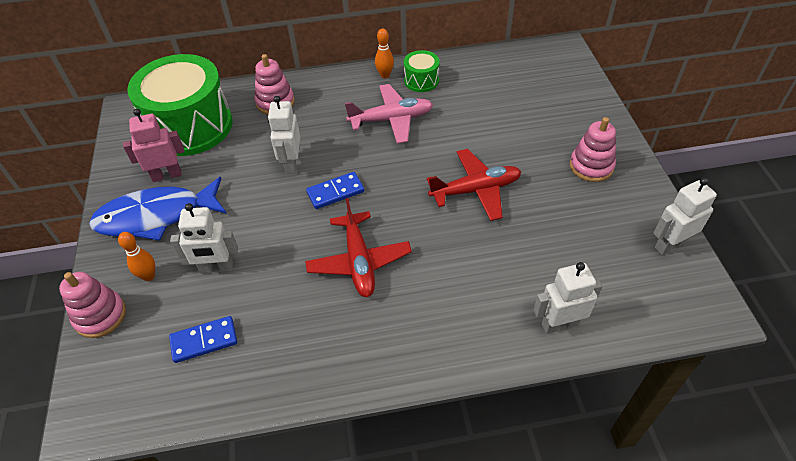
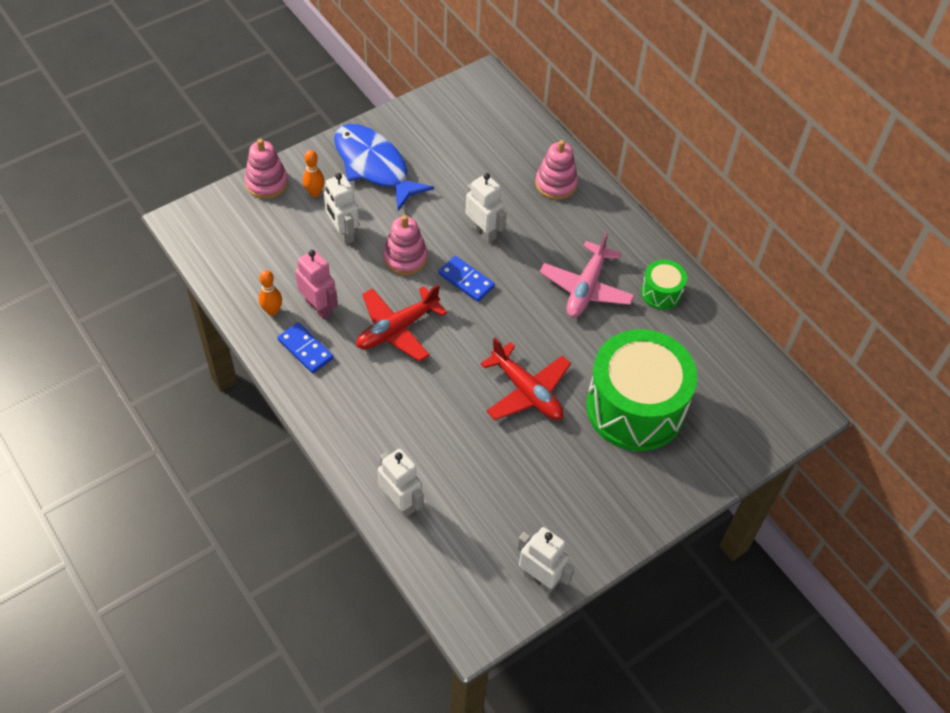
camera: 60 degrees right, 5 degrees up
pink robot [123,109,184,182] -> pink robot moved to [295,250,338,320]
green drum [127,54,233,156] -> green drum moved to [586,329,697,451]
blue domino [169,316,237,363] -> blue domino moved to [277,322,333,373]
white robot [268,96,301,174] -> white robot turned 75 degrees clockwise [465,173,507,243]
pink plane [345,84,433,144] -> pink plane turned 60 degrees clockwise [540,232,635,317]
orange bowling pin [375,28,394,78] -> orange bowling pin moved to [259,270,282,316]
pink stacking toy [570,117,616,182] -> pink stacking toy moved to [383,215,428,275]

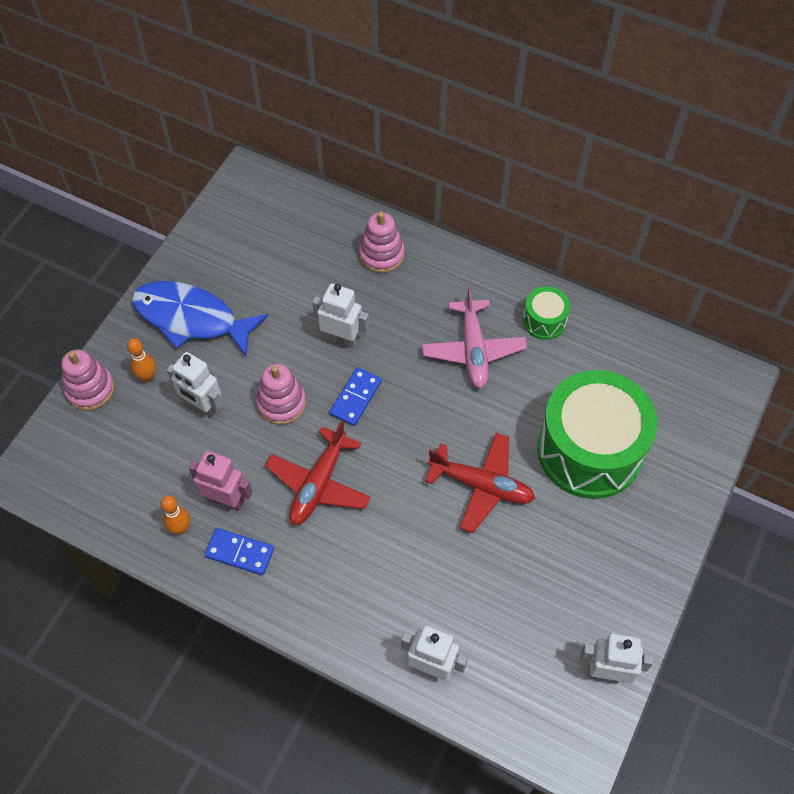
camera: 25 degrees left, 5 degrees up
blue domino [438,256,495,302] -> blue domino turned 75 degrees counterclockwise [329,367,382,426]

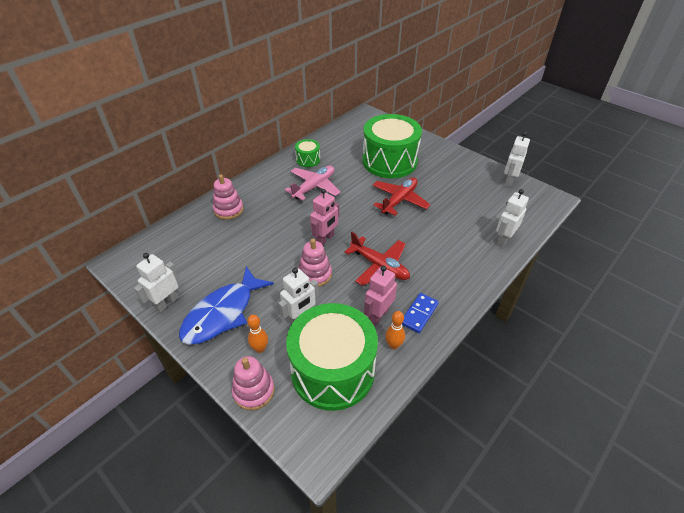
camera: 75 degrees left, 15 degrees down
white robot [312,283,369,348] -> white robot moved to [134,253,179,312]
blue domino [329,367,382,426] -> pink robot [310,189,339,245]
pink plane [422,286,527,389] -> pink plane turned 60 degrees counterclockwise [285,166,341,201]
none -> green drum [286,303,378,411]

